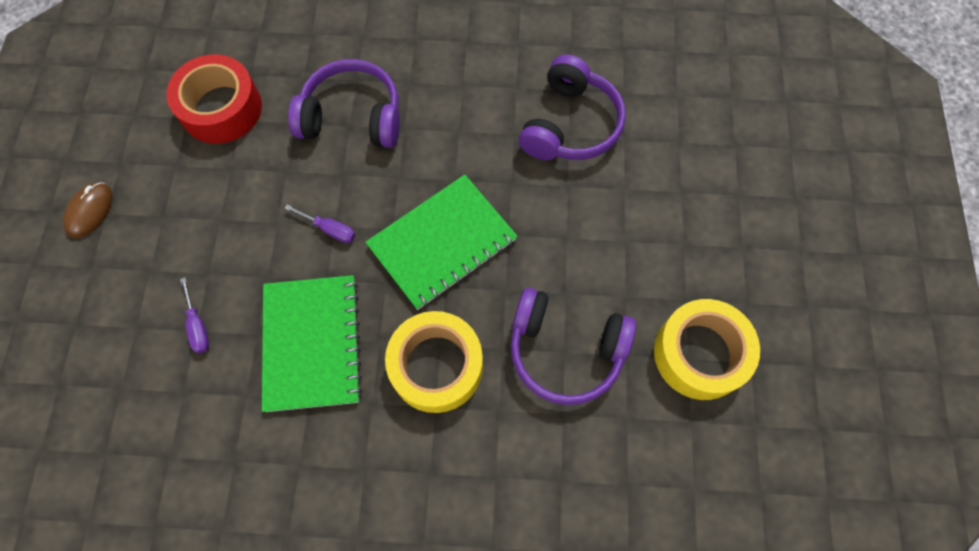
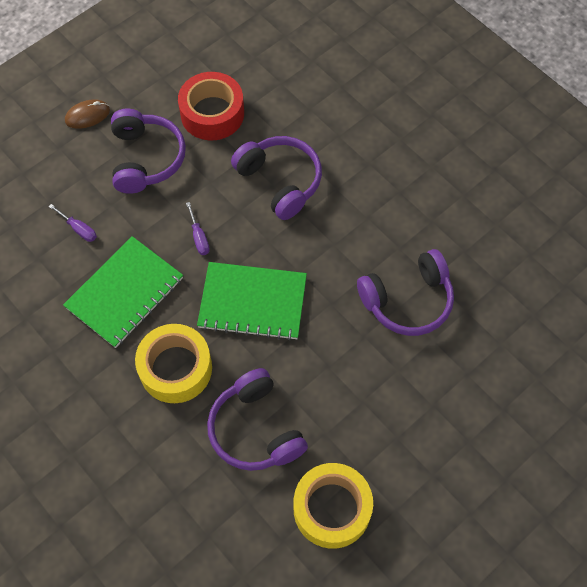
camera: 45 degrees right, 5 degrees down
purple screwdriver [180,277,209,353] -> purple screwdriver turned 75 degrees counterclockwise [48,204,97,242]
none -> purple headphones [111,109,186,194]

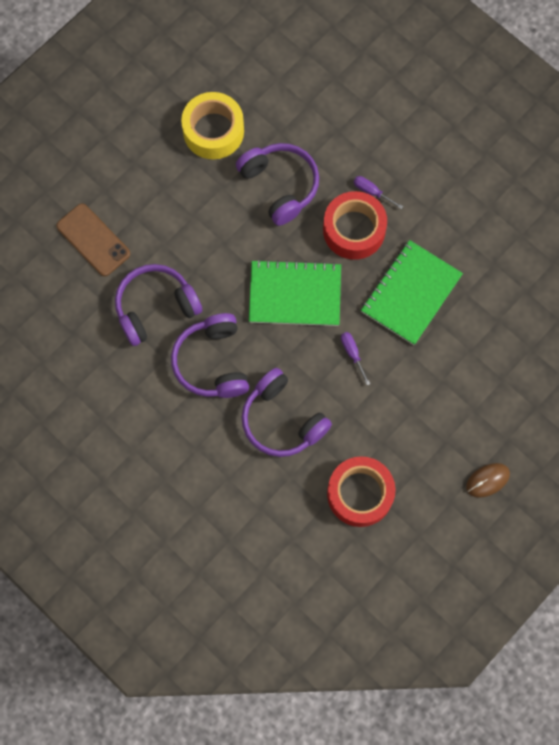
camera: 175 degrees right, 10 degrees up
purple screwdriver [48,204,97,242] -> purple screwdriver moved to [354,176,403,209]
purple headphones [111,109,186,194] -> purple headphones moved to [171,313,249,398]
yellow tape [135,324,212,403] -> red tape [323,191,387,260]
none -> brown phone [56,204,130,276]

